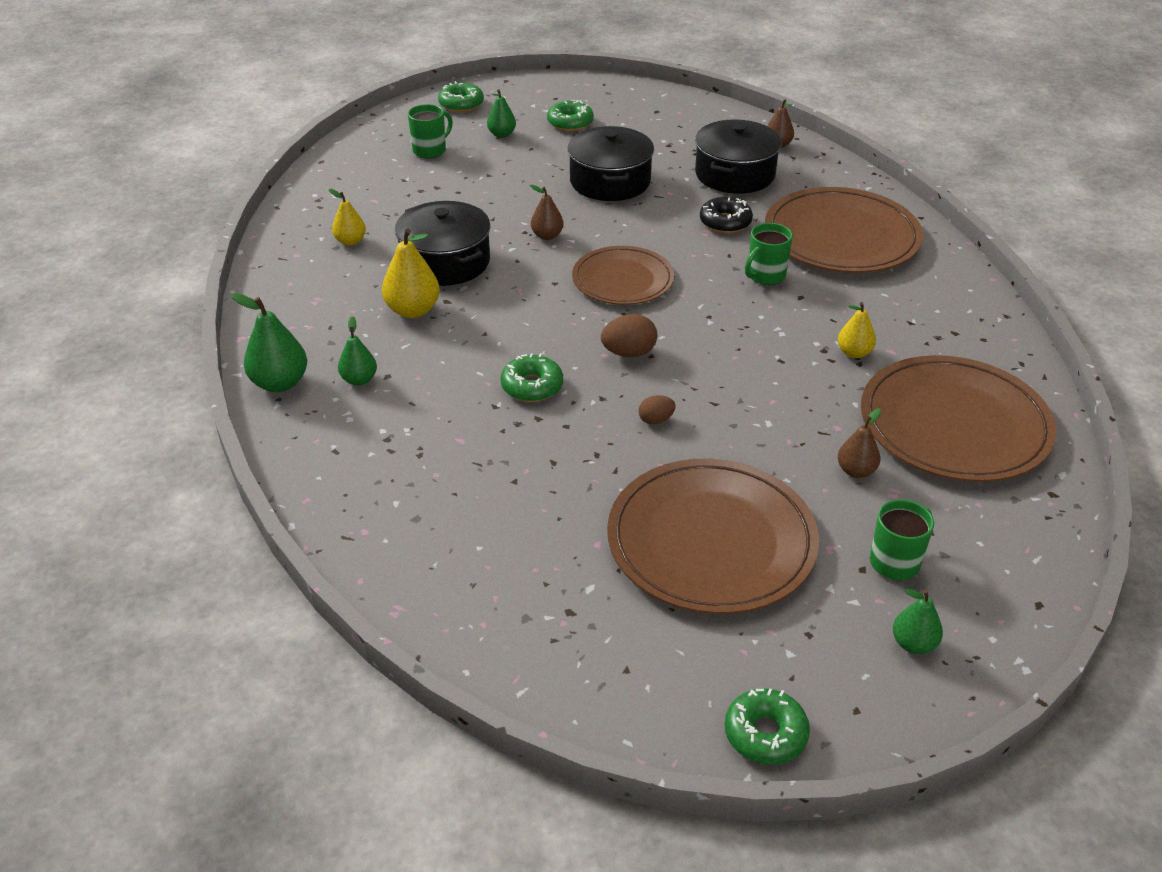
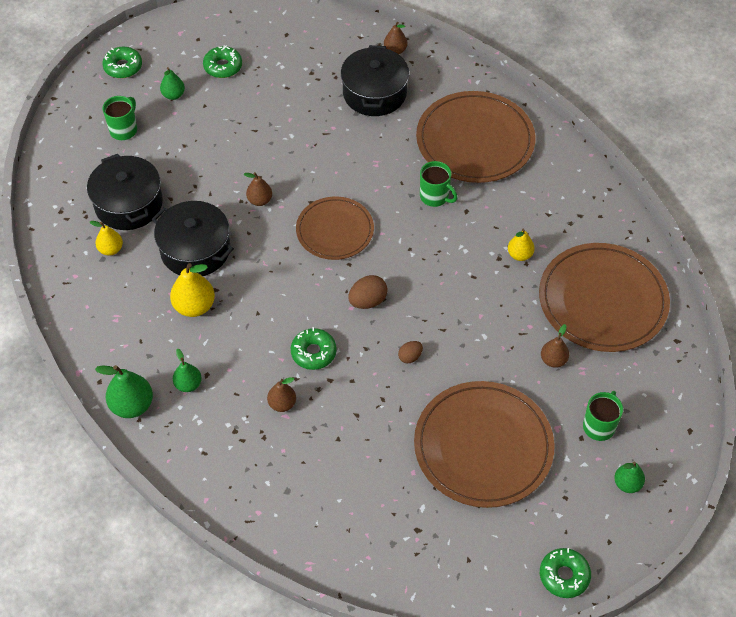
camera: 20 degrees left, 15 degrees up
black pot [568,126,654,201] -> black pot moved to [87,154,163,230]
black donut [700,197,753,233] -> none
green mug [745,223,793,285] -> green mug turned 75 degrees counterclockwise [420,161,457,207]
none -> brown pear [267,377,296,412]

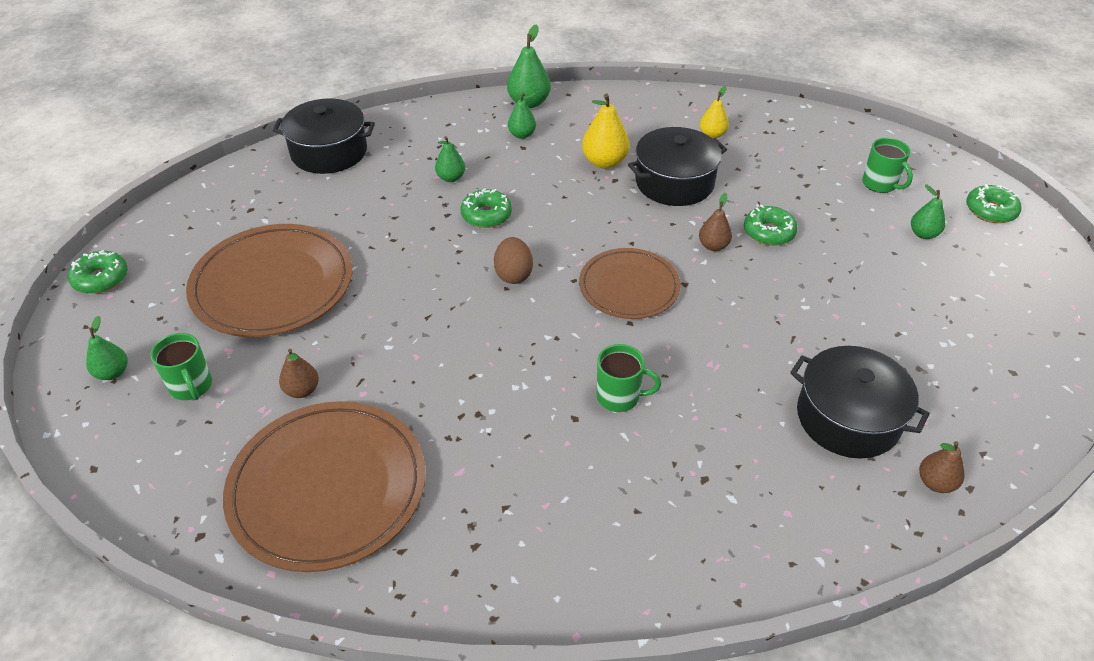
camera: 120 degrees right, 10 degrees down
black pot [87,154,163,230] -> black pot moved to [272,99,375,174]
green donut [203,45,242,78] -> green donut moved to [744,205,798,246]
brown pear [267,377,296,412] -> green pear [435,136,465,182]
brown egg [398,341,423,364] -> none
brown plate [416,91,536,183] -> none
green mug [420,161,457,207] -> green mug turned 150 degrees counterclockwise [597,344,661,412]
yellow pear [508,229,535,261] -> none

